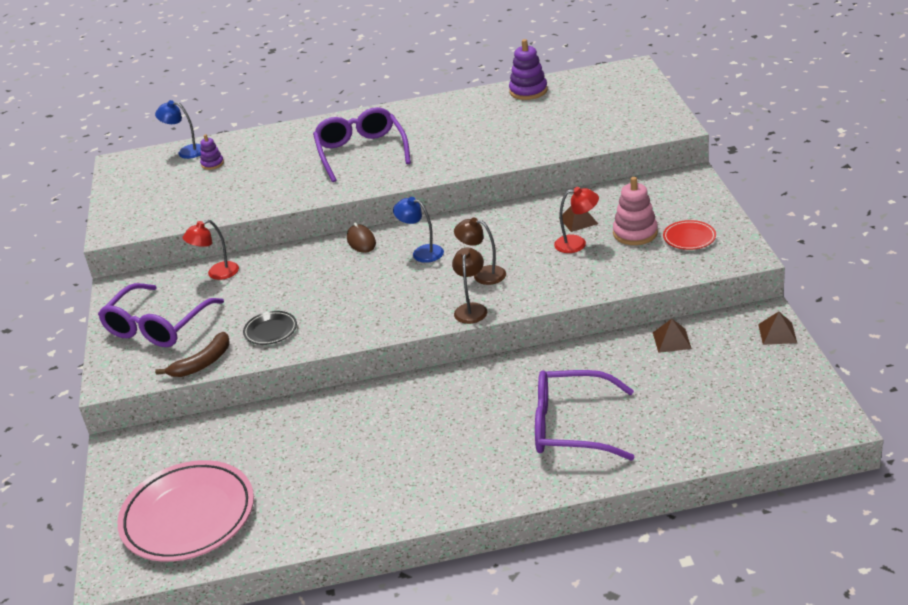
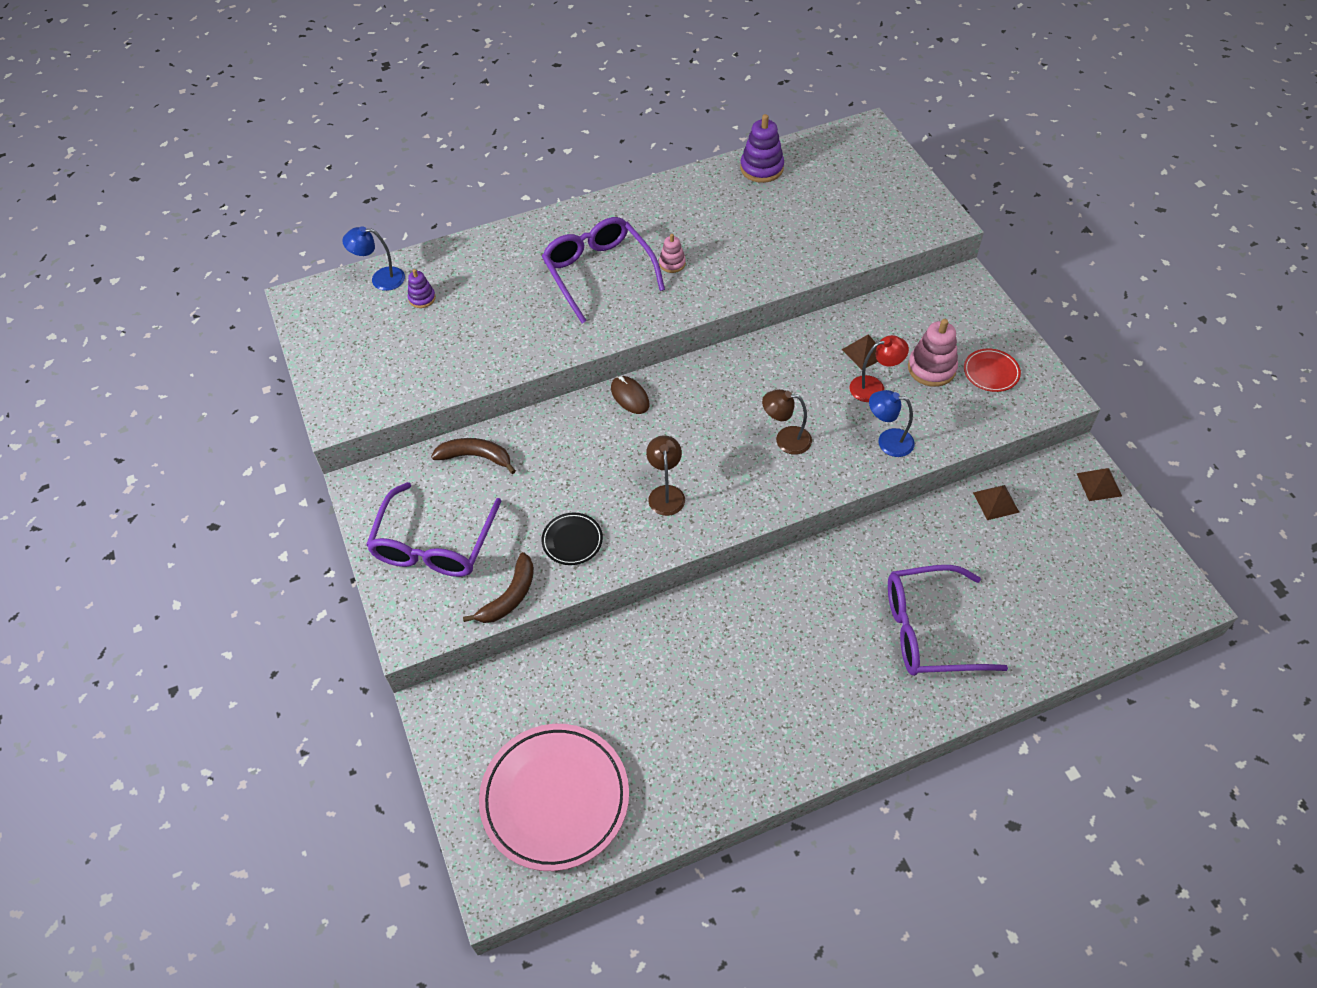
camera: 15 degrees left, 20 degrees up
red lamp [183,220,239,280] -> brown banana [431,438,516,474]
blue lamp [393,197,444,263] -> blue lamp moved to [869,390,915,457]
brown lamp [452,248,487,324] -> brown lamp moved to [646,435,685,516]
none -> pink stacking toy [659,234,686,273]

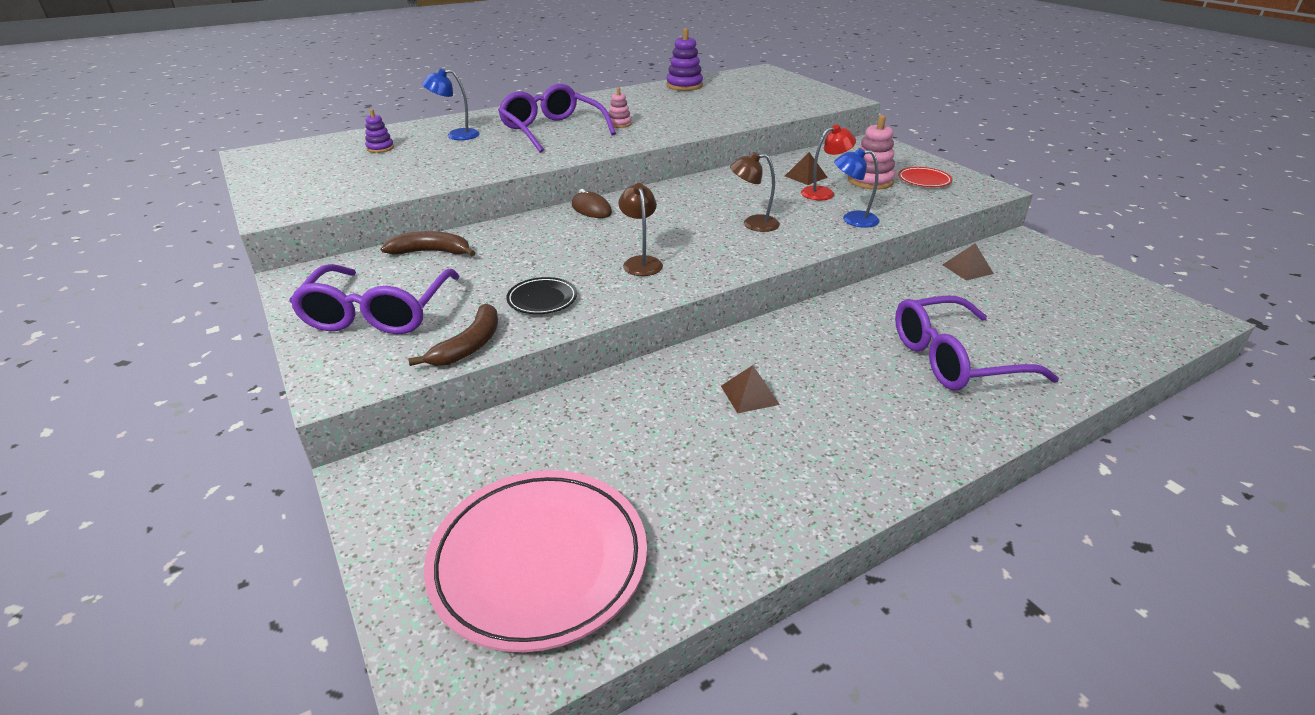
camera: 10 degrees left, 20 degrees down
blue lamp [342,226,405,291] -> blue lamp moved to [422,68,480,140]
brown pyramid [1077,468,1122,501] -> brown pyramid moved to [721,365,780,414]

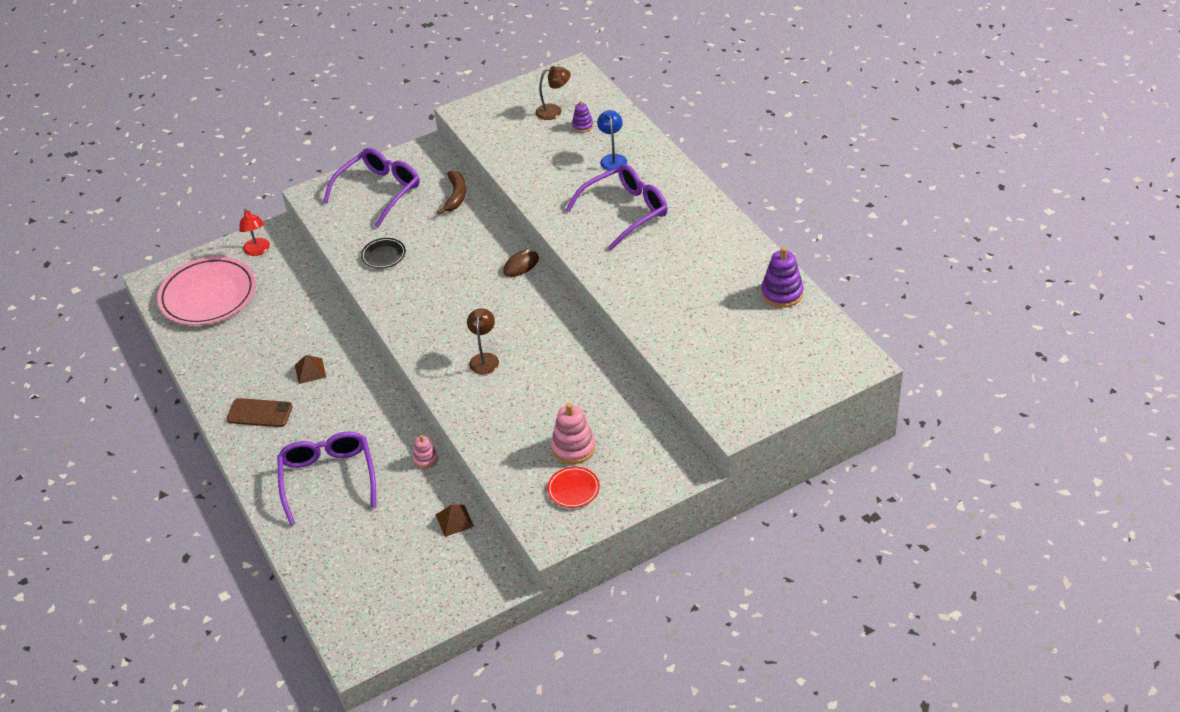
camera: 95 degrees right, 10 degrees up
purple glasses [289,264,460,334] -> purple glasses turned 120 degrees clockwise [323,148,420,227]
brown banana [408,304,498,366] -> none
pink stacking toy [609,87,632,128] -> pink stacking toy moved to [413,435,438,469]
brown lamp [618,183,663,276] -> brown lamp moved to [536,66,571,120]
brown pyramid [785,152,828,185] -> none
red lamp [801,125,856,200] -> red lamp moved to [239,208,270,256]
blue lamp [834,148,879,228] -> none
none -> brown phone [227,398,293,427]

